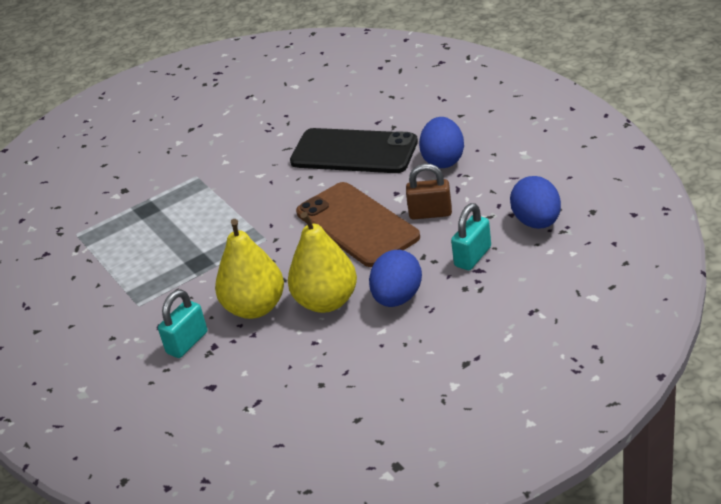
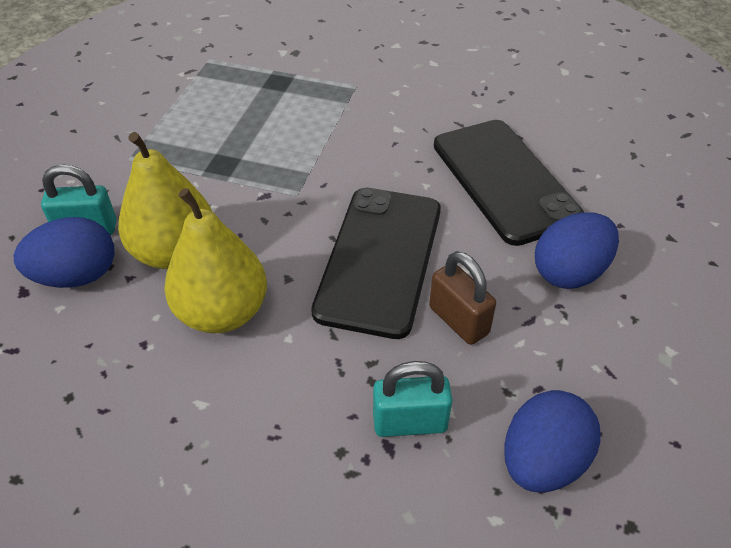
camera: 45 degrees right, 10 degrees up
brown phone [296,182,420,267] -> black phone [311,188,441,339]
blue egg [369,250,422,307] -> blue egg moved to [14,217,114,288]

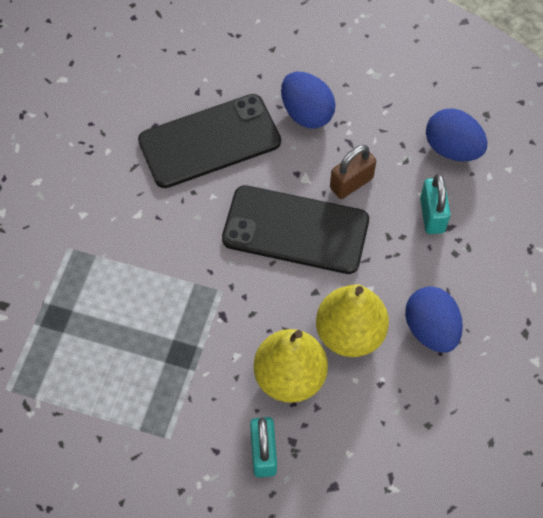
camera: 90 degrees left, 15 degrees up
blue egg [14,217,114,288] -> blue egg moved to [405,286,463,353]

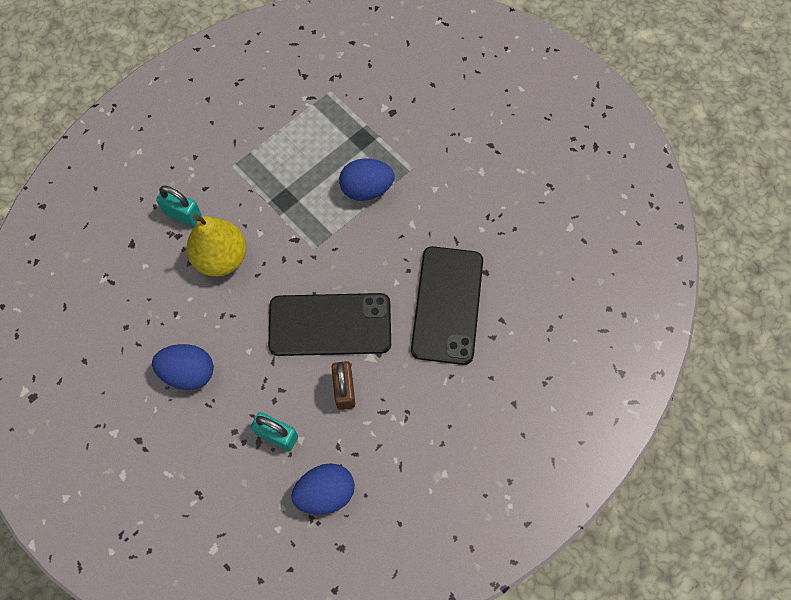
camera: 120 degrees right, 5 degrees up
black phone [222,185,369,274] -> black phone turned 45 degrees clockwise [268,293,391,356]
blue egg [281,72,336,128] -> blue egg moved to [339,158,395,201]
yellow pear [316,284,389,357] -> none

